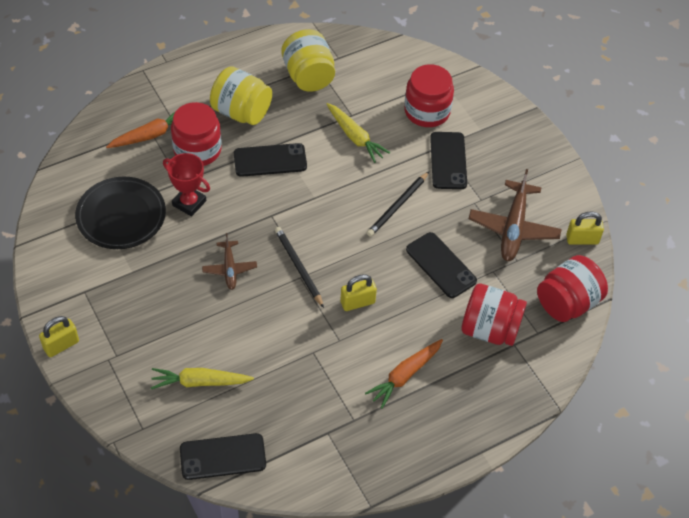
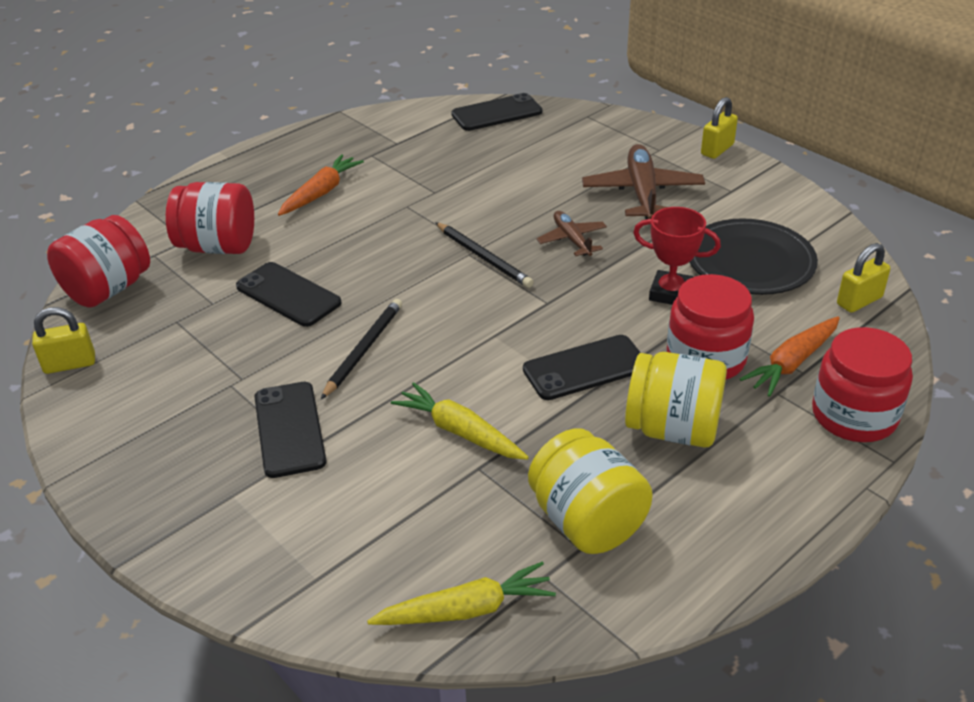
camera: 170 degrees right, 15 degrees down
yellow carrot [151,368,254,389] -> yellow carrot moved to [367,562,556,625]
yellow padlock [340,274,377,311] -> yellow padlock moved to [837,243,890,313]
red jar [404,64,454,127] -> red jar moved to [812,327,913,442]
brown plane [469,169,562,261] -> brown plane moved to [582,144,705,220]

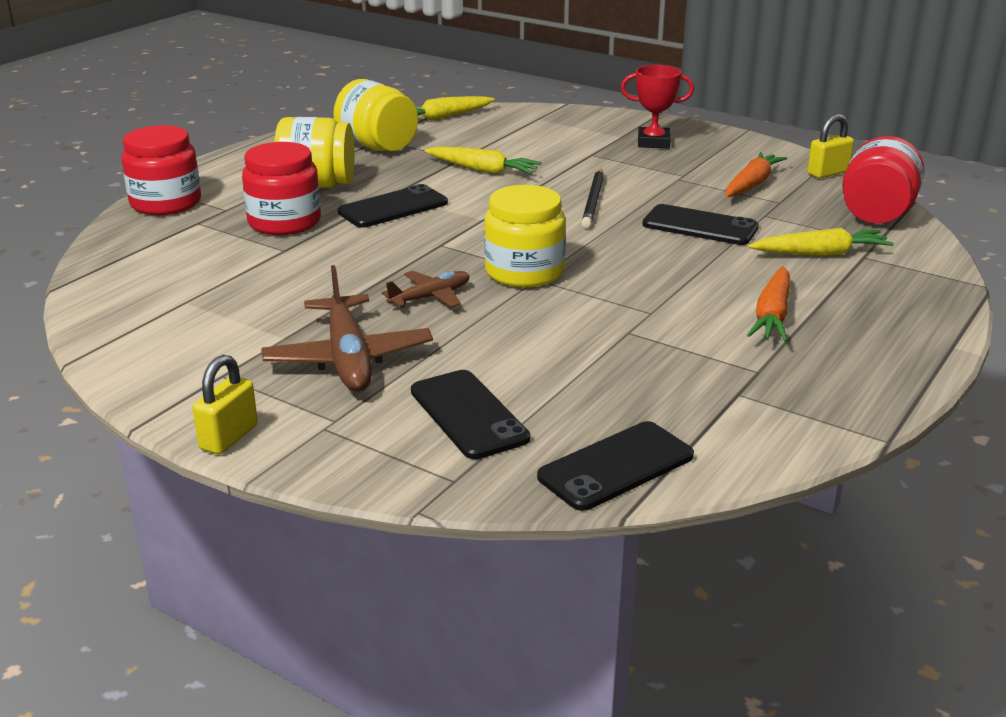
camera: 165 degrees right, 10 degrees down
red jar [166,182,254,254] -> yellow carrot [748,228,893,256]
black phone [255,382,327,478] -> black phone moved to [411,370,530,459]
black pencil [435,222,534,288] -> yellow jar [484,185,566,288]
brown plane [537,211,607,256] -> brown plane turned 90 degrees counterclockwise [382,271,470,308]
red trophy [633,207,721,305] -> red trophy moved to [621,65,694,148]
black plate [690,218,818,295] -> none
orange carrot [740,316,840,397] -> orange carrot moved to [726,152,787,197]
yellow padlock [837,243,890,313] -> none

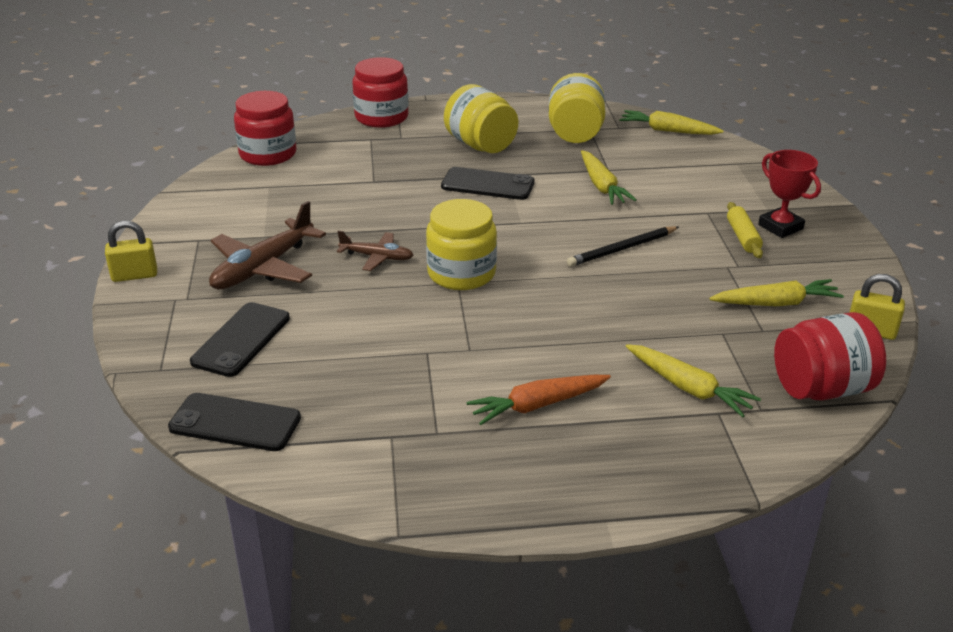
camera: 50 degrees right, 5 degrees up
red jar [242,142,321,235] -> red jar moved to [234,91,297,166]
black phone [643,204,759,245] -> none
orange carrot [726,152,787,197] -> yellow carrot [709,279,844,306]
none -> yellow rolling pin [727,202,763,258]

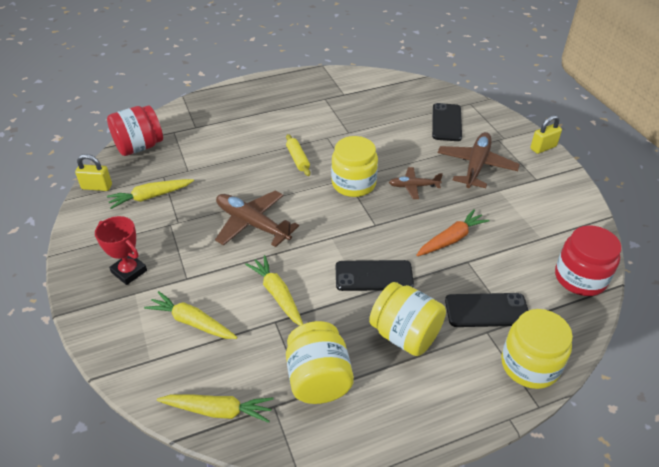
camera: 165 degrees right, 10 degrees up
black phone [168,393,301,451] -> black phone moved to [445,293,529,327]
red jar [352,57,409,128] -> yellow jar [501,309,573,389]
orange carrot [467,375,611,425] -> orange carrot moved to [416,209,489,256]
black pencil [567,226,679,267] -> brown plane [215,191,299,247]
yellow carrot [626,344,761,417] -> yellow carrot moved to [144,291,237,339]
yellow rolling pin [727,202,763,258] -> yellow rolling pin moved to [286,134,310,176]

